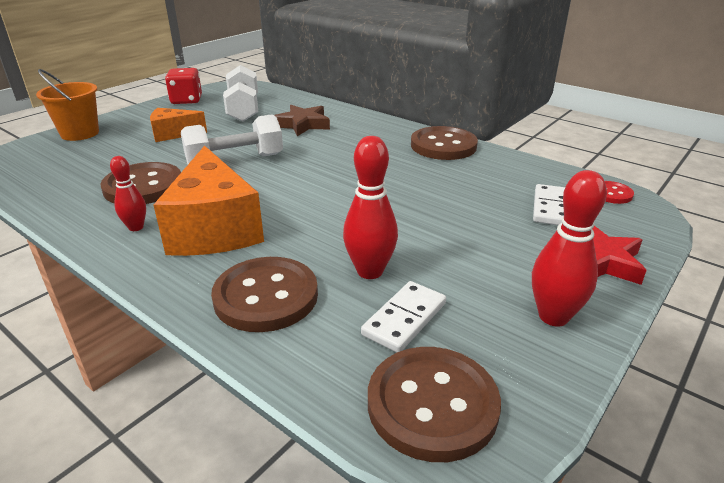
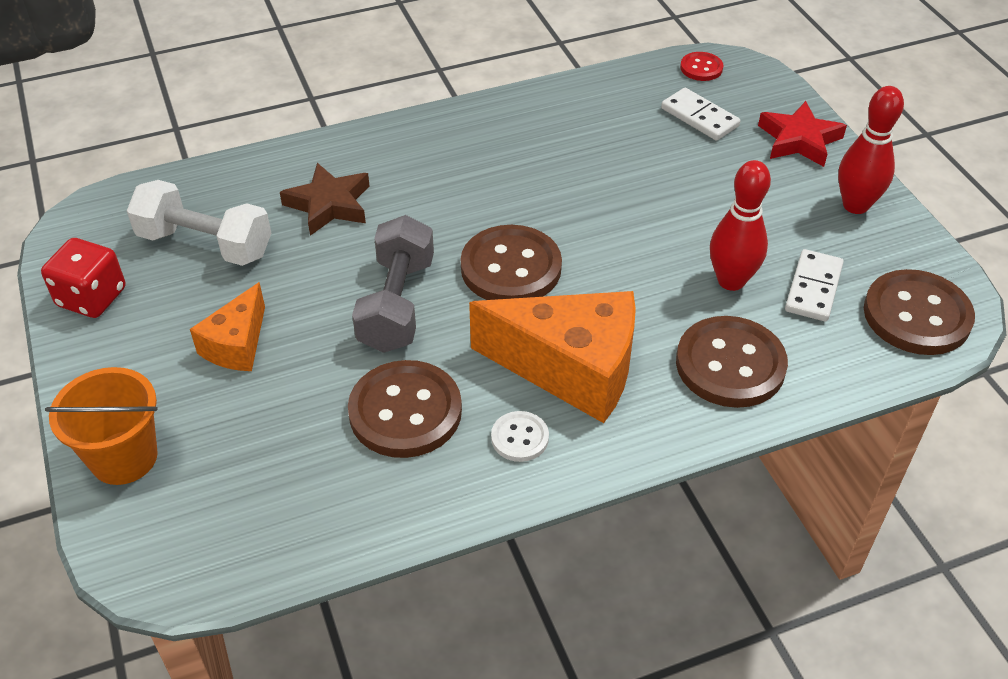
camera: 60 degrees left, 15 degrees up
red bowling pin [110,156,146,231] -> white button [491,411,549,462]
white dumbbell [181,114,283,164] -> grey dumbbell [352,215,434,353]
white domino [361,281,446,353] -> white domino turned 45 degrees clockwise [785,249,844,322]
brown button [411,126,478,160] -> brown button moved to [461,225,562,300]

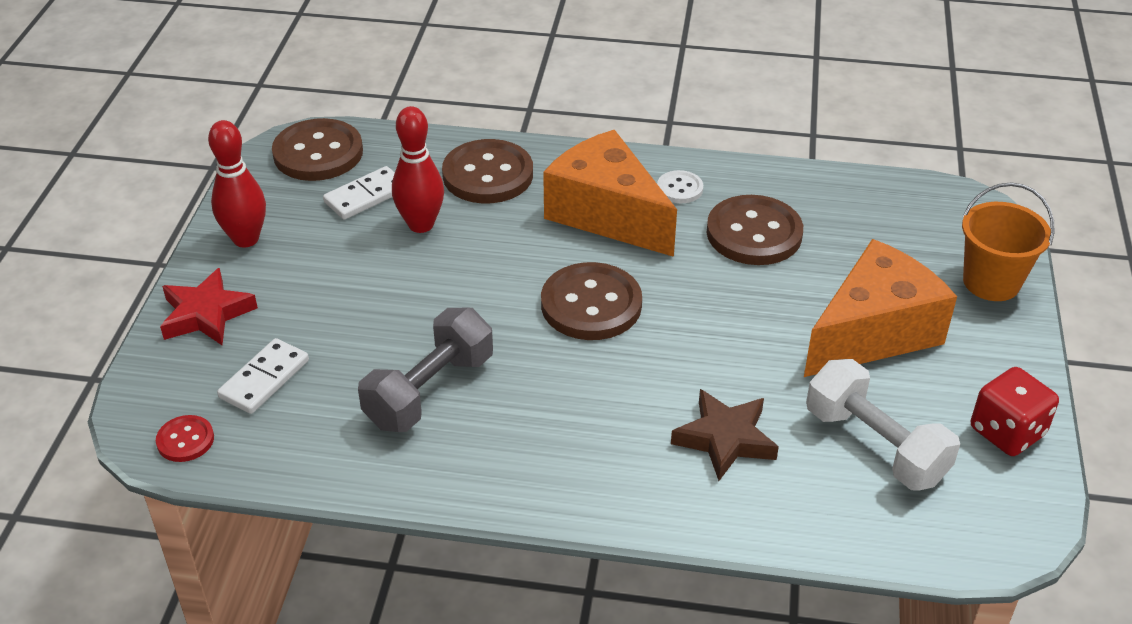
camera: 150 degrees left, 5 degrees down
orange cheese [190,282,265,371] -> orange cheese [804,239,957,377], size x1.83
grey dumbbell [352,215,434,353] -> grey dumbbell moved to [358,308,493,432]
white domino [661,88,740,141] -> white domino turned 45 degrees clockwise [217,338,309,414]

